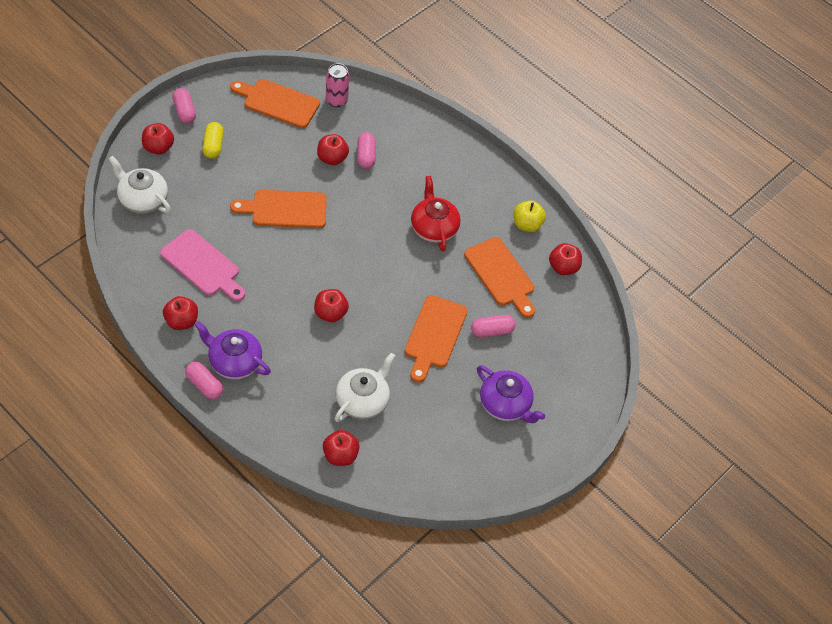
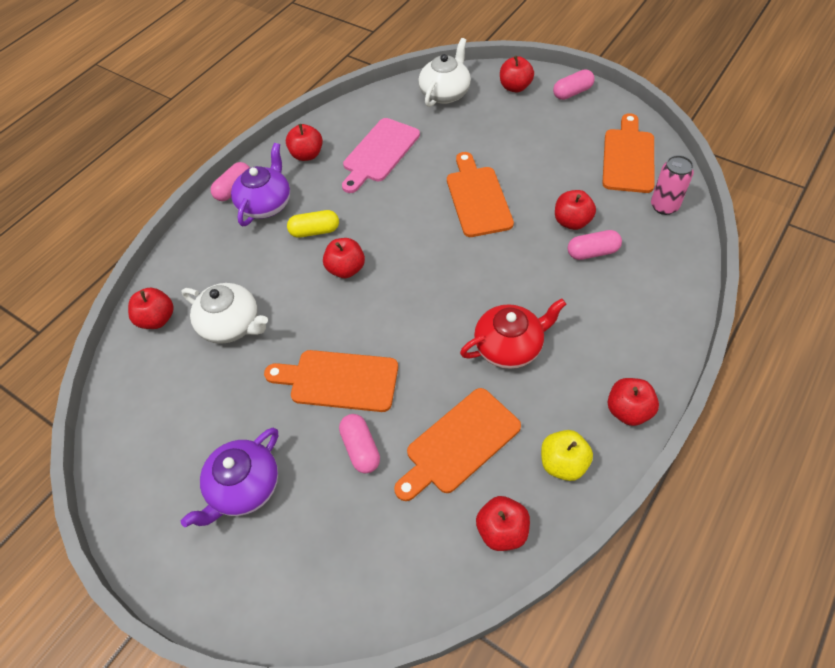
camera: 90 degrees right, 0 degrees up
yellow capsule [202,122,224,159] -> yellow capsule moved to [287,210,339,238]
none -> red apple [608,378,659,426]

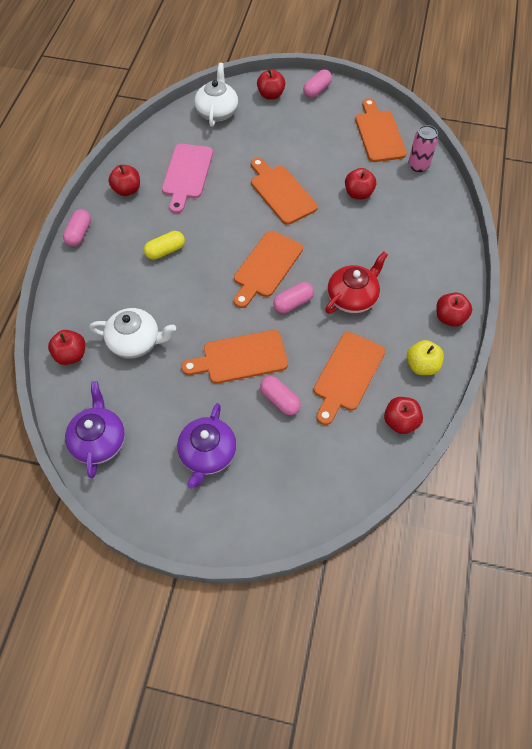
camera: 25 degrees left, 5 degrees up
purple teapot [231,143,290,226] -> purple teapot moved to [65,381,125,478]
red apple [323,238,365,278] -> none
pink capsule [568,230,622,260] -> pink capsule moved to [273,282,314,313]
none -> orange cutting board [234,231,303,308]

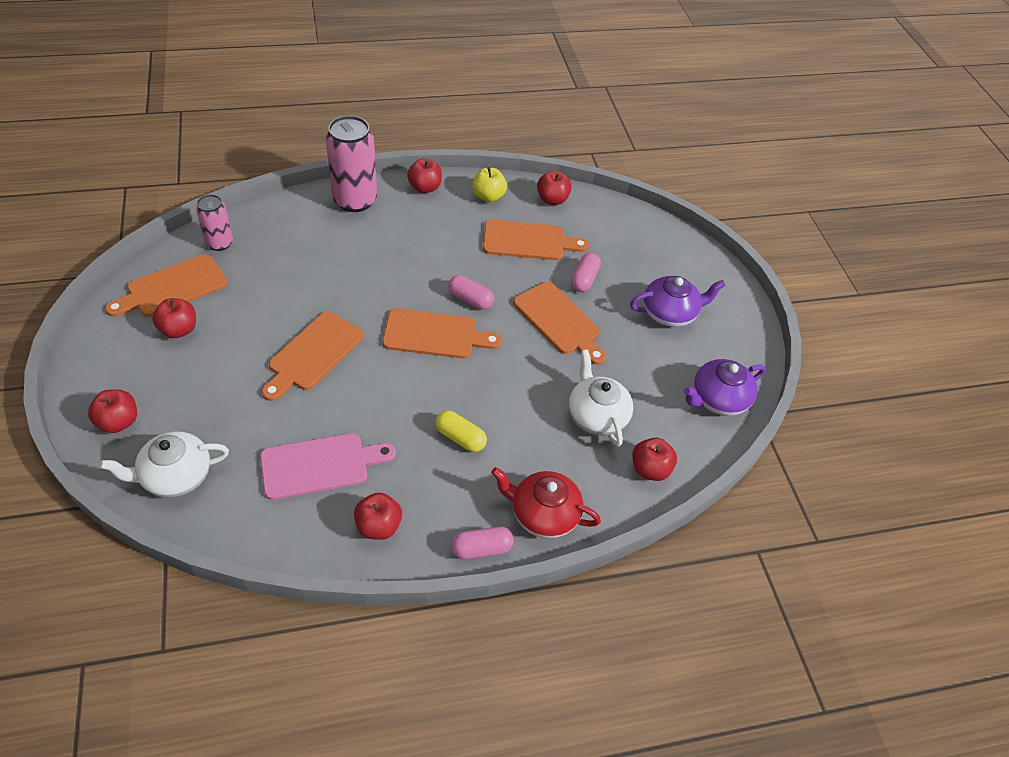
camera: 120 degrees left, 10 degrees down
pink capsule [303,69,332,98] -> none
red teapot [325,251,388,314] -> red teapot moved to [491,467,601,539]
red apple [345,168,376,199] -> red apple moved to [152,298,196,338]
none -> pink can [326,115,377,212]

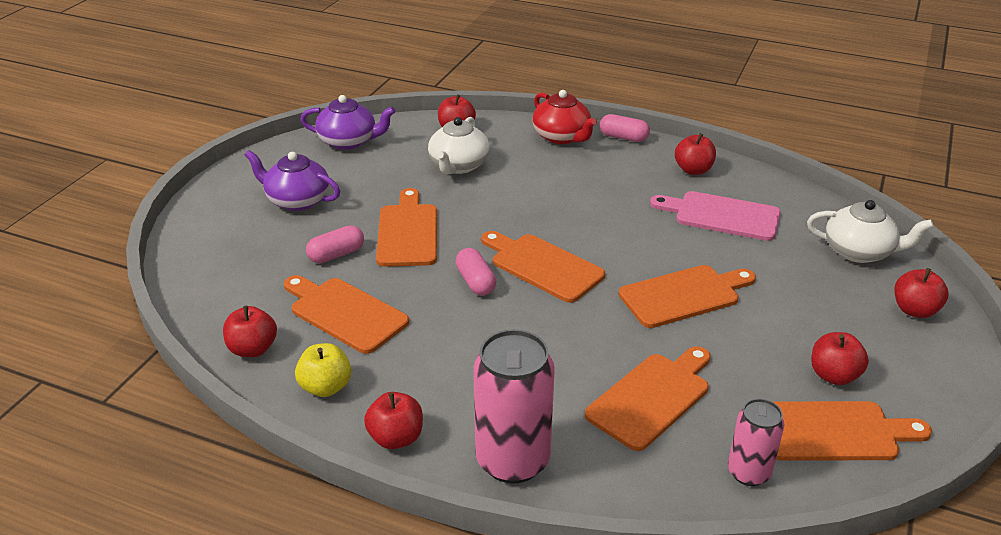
camera: 140 degrees left, 15 degrees down
yellow capsule [435,410,487,452] -> none
none -> orange cutting board [585,346,711,451]

